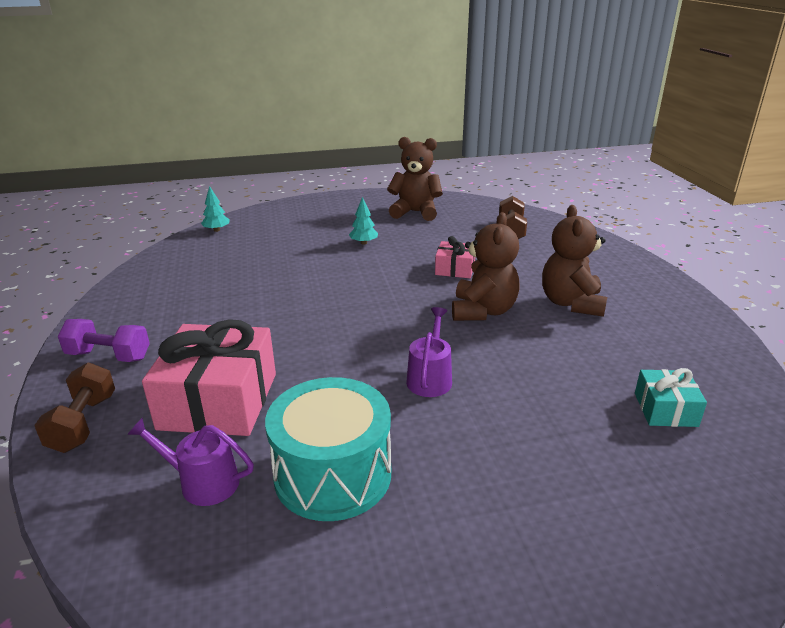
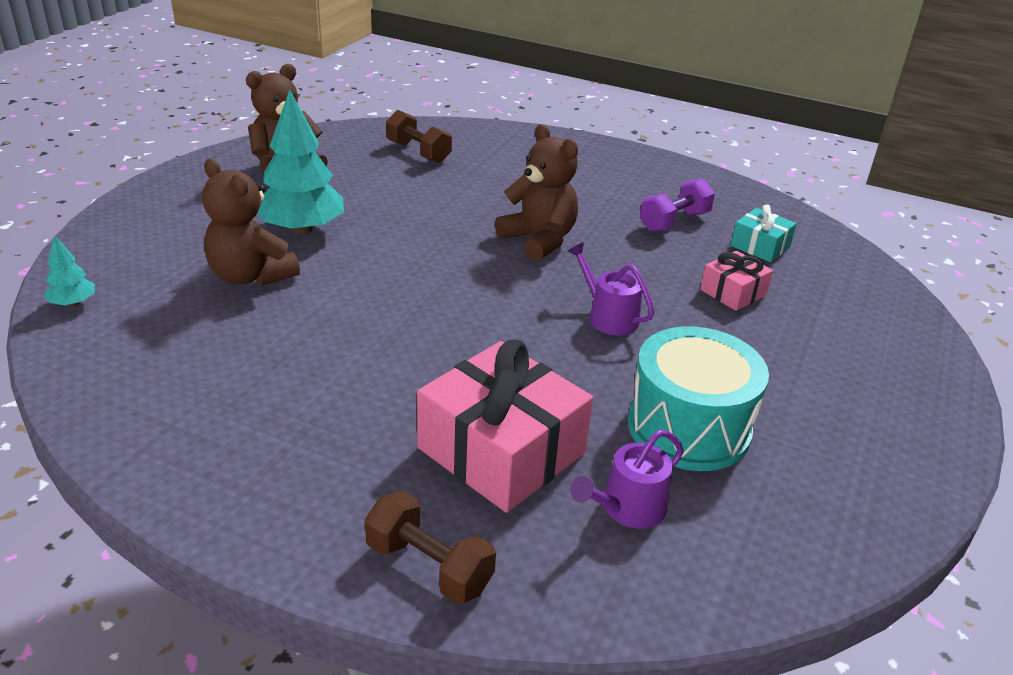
camera: 55 degrees left, 5 degrees up
purple dumbbell [58,319,150,362] -> purple dumbbell moved to [640,178,715,232]
turquoise tree [349,197,378,245] -> turquoise tree [257,89,344,235], size x2.12
pink gift [435,236,475,278] -> pink gift moved to [700,251,773,311]
brown teddy bear [542,205,607,317] -> brown teddy bear moved to [202,158,300,286]

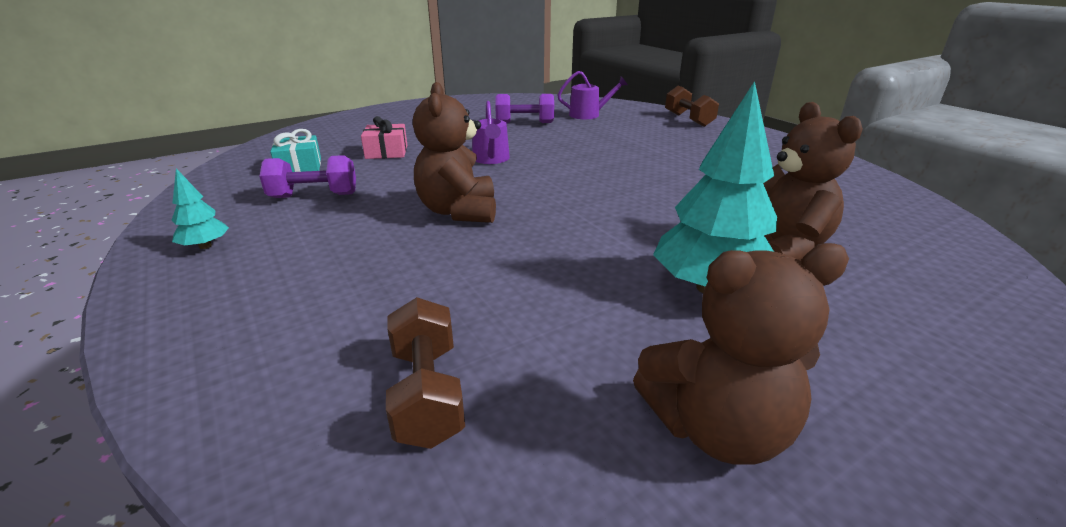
camera: 145 degrees left, 5 degrees down
turquoise tree [44,235,95,307] -> turquoise tree moved to [171,168,229,249]
pink gift [417,340,593,513] -> none
turquoise drum [628,326,769,471] -> purple dumbbell [495,94,554,123]

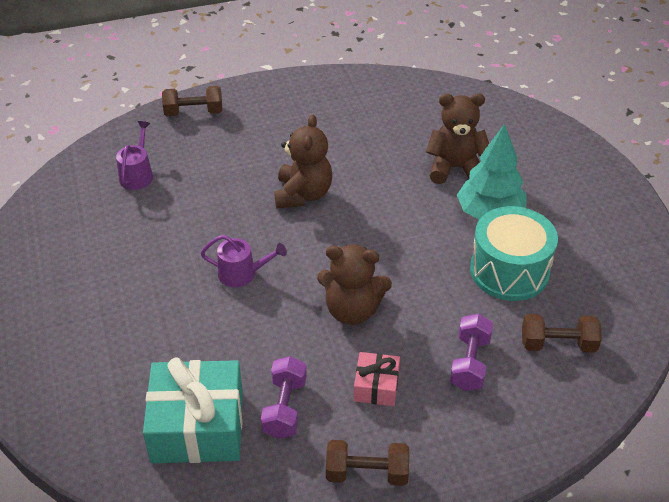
camera: 75 degrees left, 15 degrees up
turquoise tree [171,168,229,249] -> brown dumbbell [326,440,409,486]
turquoise gift [270,129,321,172] -> turquoise gift [143,357,243,463], size x1.98
pink gift [361,116,407,159] -> pink gift moved to [354,352,400,406]
purple dumbbell [495,94,554,123] -> purple dumbbell moved to [450,314,493,391]
brown teddy bear [633,243,849,465] -> brown teddy bear moved to [274,114,332,208]
none -> turquoise drum [470,206,558,301]

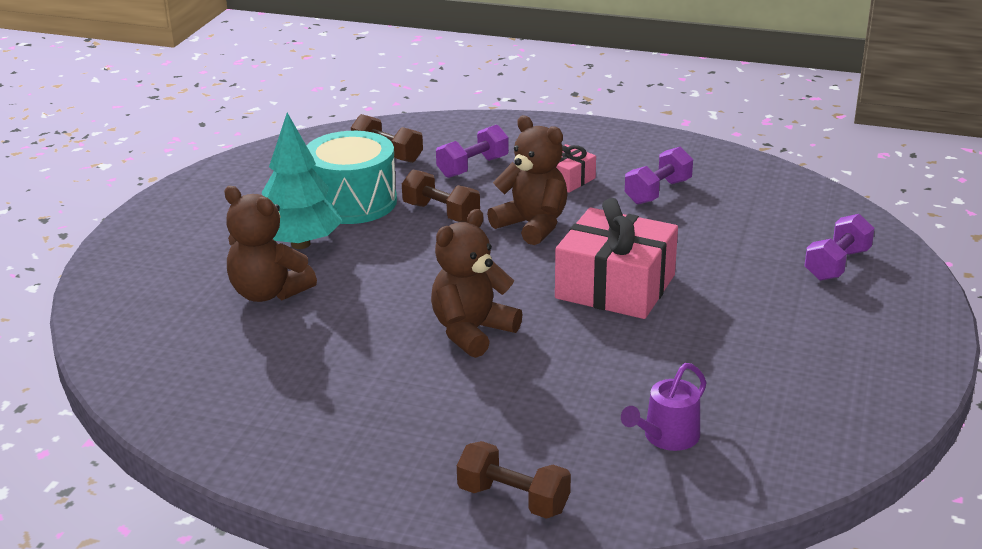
camera: 145 degrees left, 15 degrees down
turquoise gift [143,357,243,463] -> none
purple watering can [201,235,287,287] -> pink gift [555,198,678,319]
brown dumbbell [326,440,409,486] -> brown dumbbell moved to [402,169,480,222]
none -> purple dumbbell [804,214,875,281]

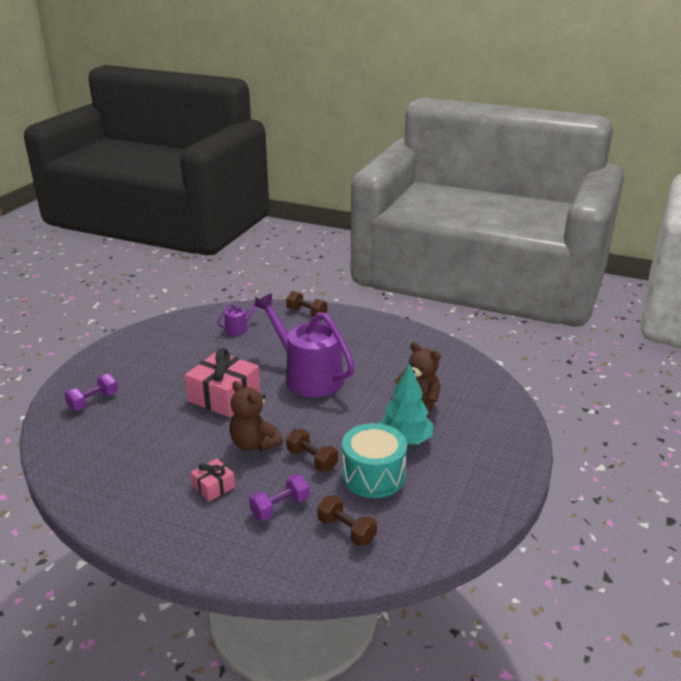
camera: 175 degrees left, 0 degrees up
brown teddy bear [431,209,523,358] -> purple watering can [254,294,355,397]
purple dumbbell [625,147,693,205] -> none

